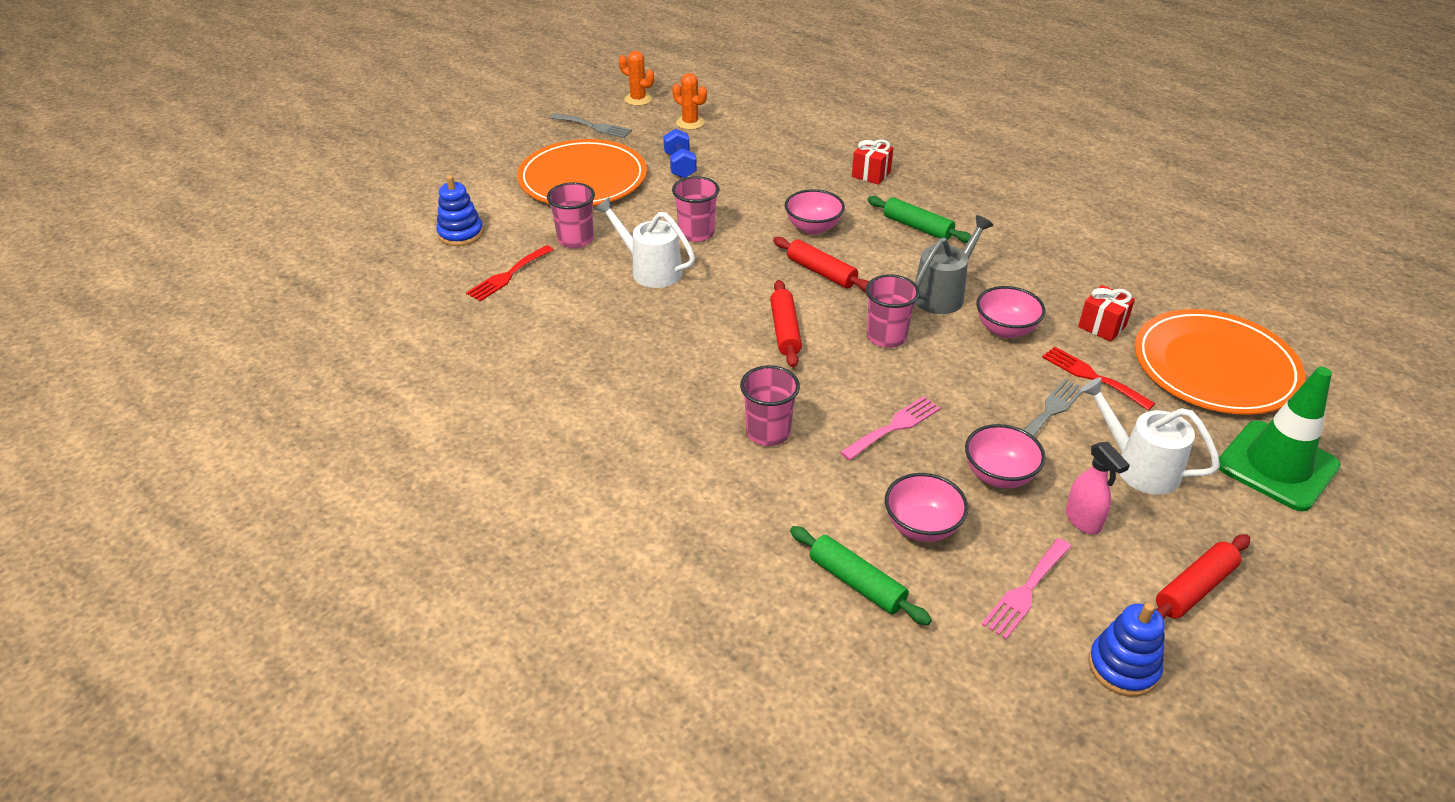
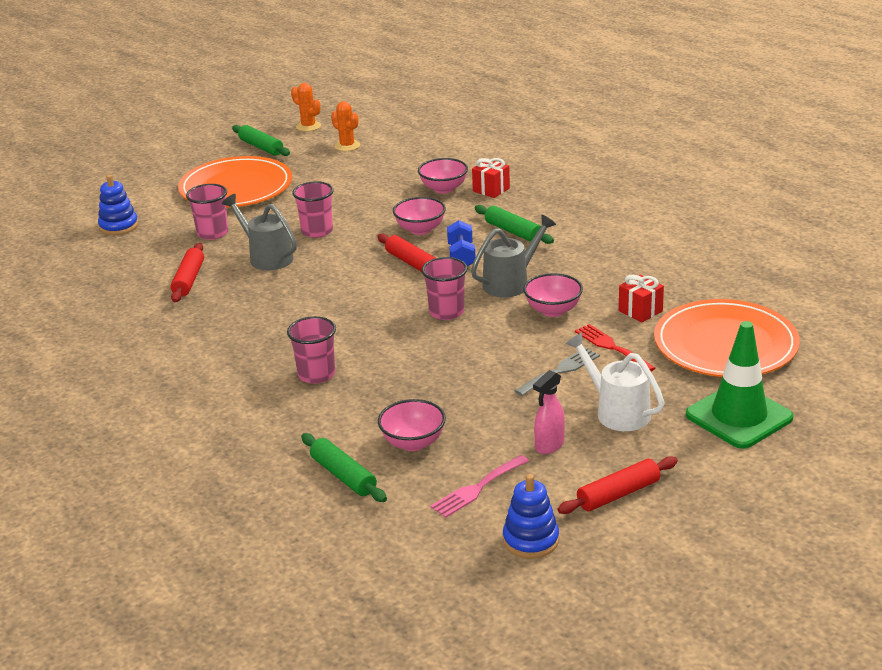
camera: 10 degrees right, 10 degrees down
red fork [466,245,554,301] -> none
grey fork [550,113,632,138] -> green rolling pin [232,125,290,156]
white watering can [595,197,695,288] -> grey watering can [222,194,297,270]
blue dumbbell [663,129,697,178] -> blue dumbbell moved to [447,220,476,266]
red rolling pin [770,280,802,368] -> red rolling pin moved to [171,243,204,302]
pink fork [840,396,941,460] -> none
pink bowl [965,424,1045,488] -> pink bowl moved to [418,158,468,194]
pink spray bottle [1065,442,1130,534] -> pink spray bottle turned 60 degrees clockwise [533,370,565,454]

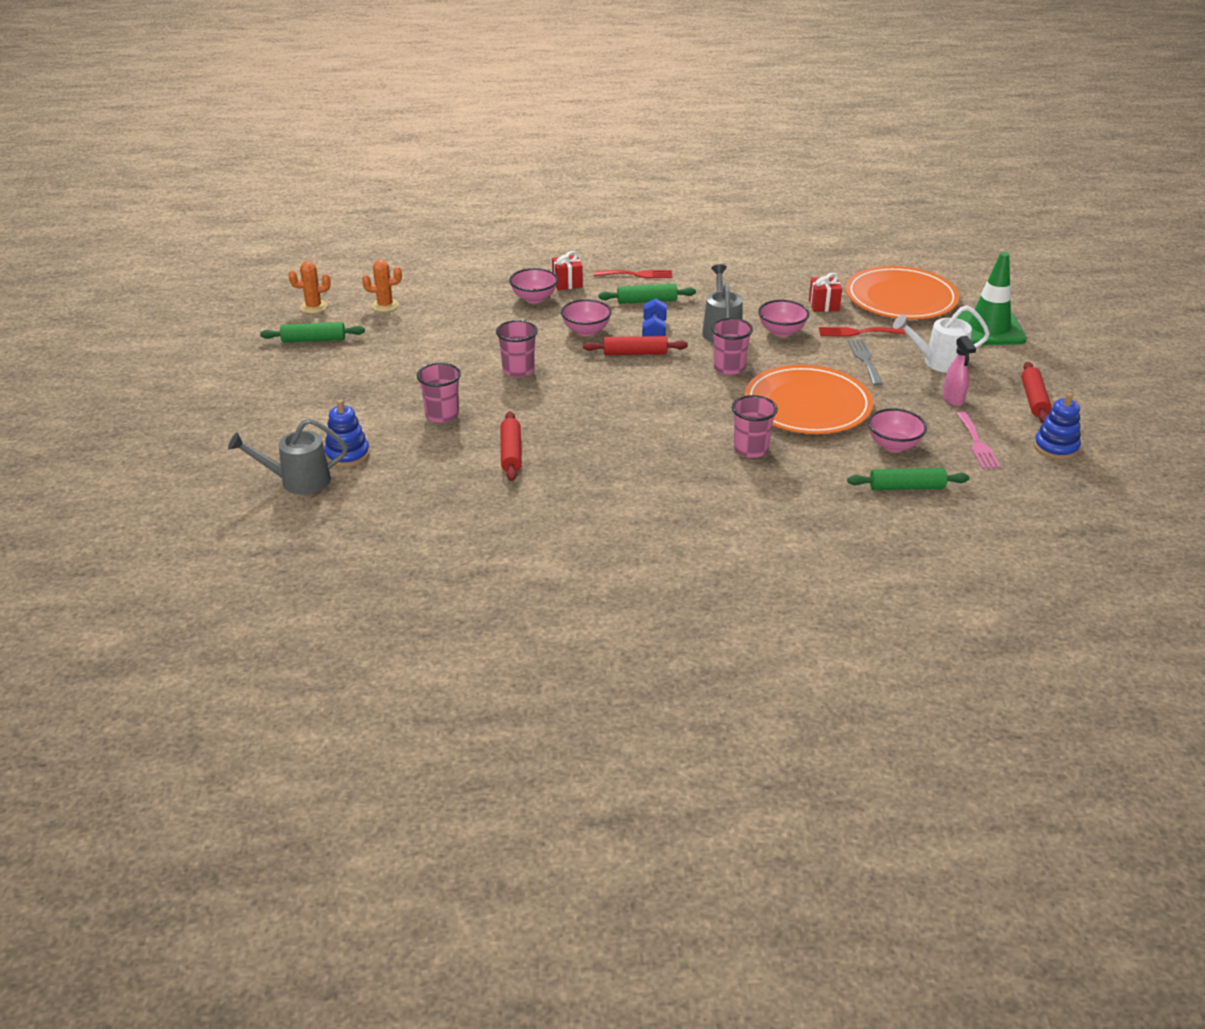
camera: 55 degrees left, 5 degrees up
red rolling pin [171,243,204,302] -> red rolling pin turned 45 degrees clockwise [500,411,522,481]
orange plate [178,156,292,208] -> orange plate moved to [745,365,873,434]
grey watering can [222,194,297,270] -> grey watering can moved to [228,418,348,494]
blue dumbbell [447,220,476,266] -> blue dumbbell turned 60 degrees clockwise [642,298,667,336]
none -> red fork [594,270,672,278]

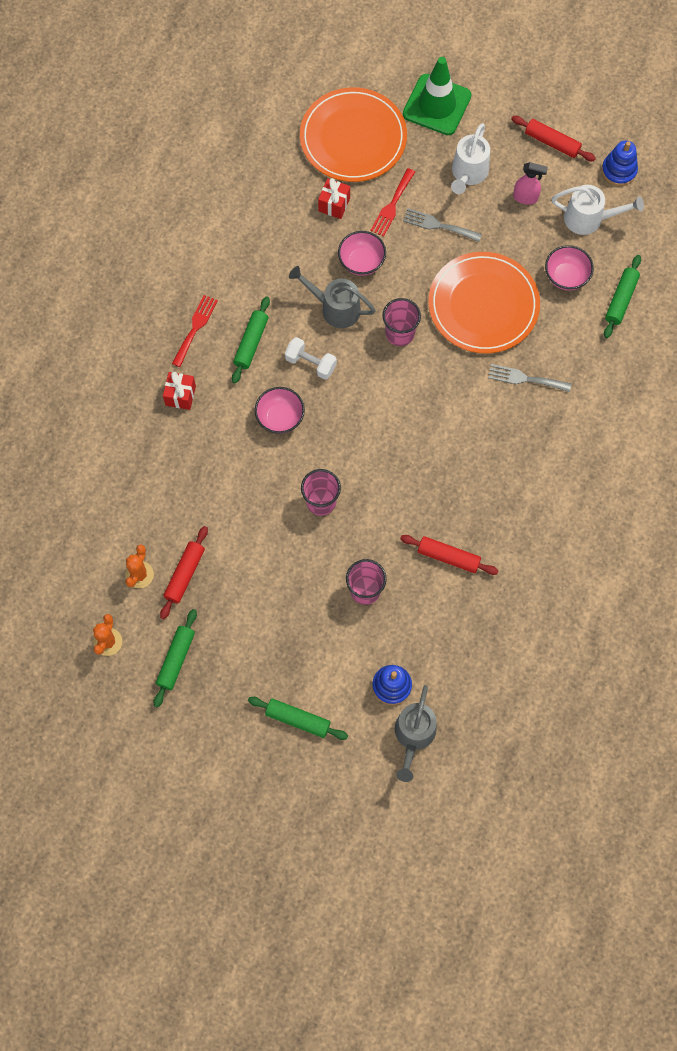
camera: 65 degrees left, 35 degrees up
pink bowl [509,268,558,303] -> none
red rolling pin [583,336,688,355] -> red rolling pin moved to [160,526,208,619]
blue dumbbell [642,298,667,336] -> white dumbbell [285,337,337,380]
pink cup [732,395,778,458] -> grey fork [488,364,571,392]
pink fork [956,411,1001,469] -> white watering can [552,185,644,235]
none -> green rolling pin [248,697,348,740]

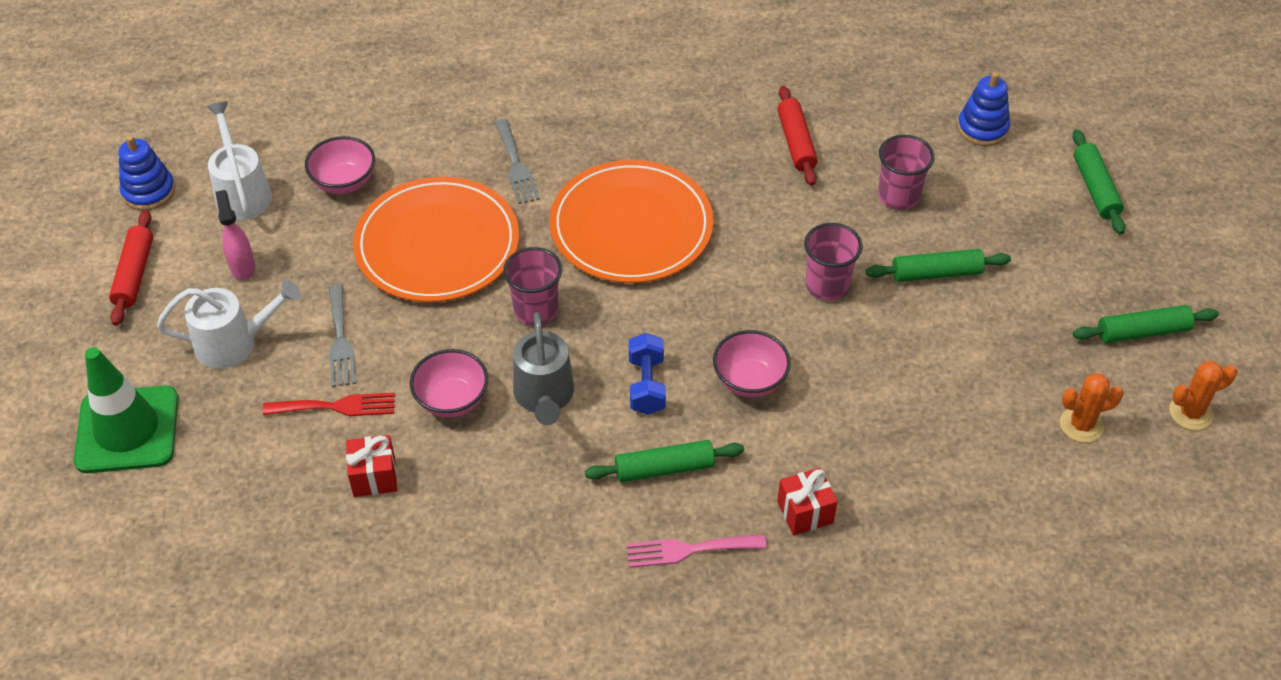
camera: 120 degrees left, 20 degrees down
red rolling pin [160,526,208,619] -> none
red fork [172,295,218,367] -> pink fork [626,534,767,568]
white dumbbell [285,337,337,380] -> blue dumbbell [629,333,666,415]
orange plate [300,87,407,182] -> orange plate moved to [550,160,714,283]
grey watering can [395,685,437,782] -> none
green rolling pin [604,255,641,338] -> green rolling pin moved to [866,249,1011,282]

